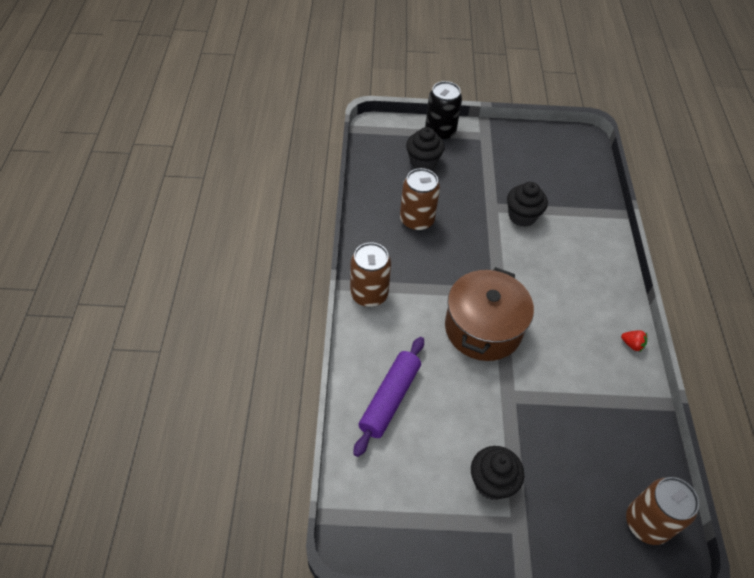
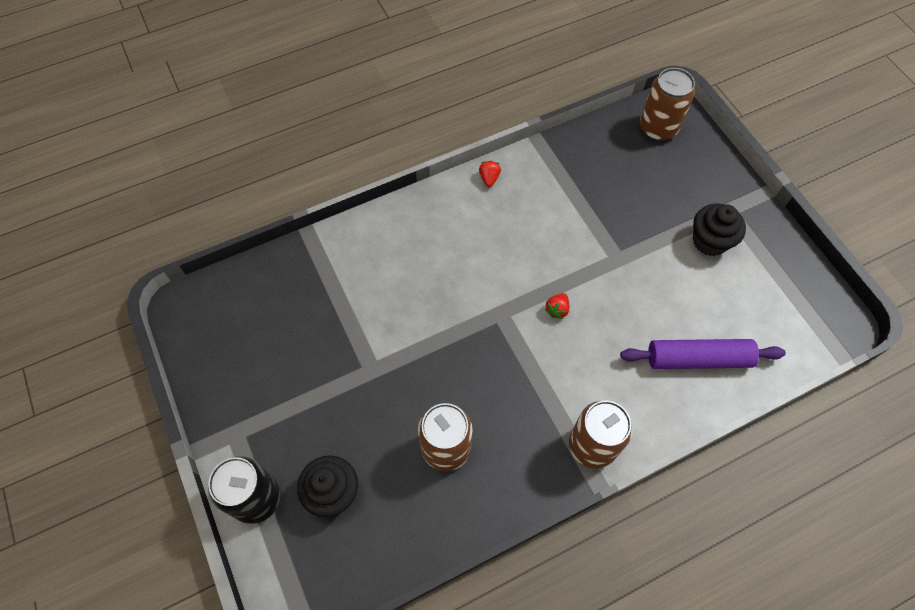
camera: 115 degrees left, 10 degrees up
brown pot [445,267,534,361] -> red strawberry [545,293,570,319]
black cupcake [507,182,548,227] -> none

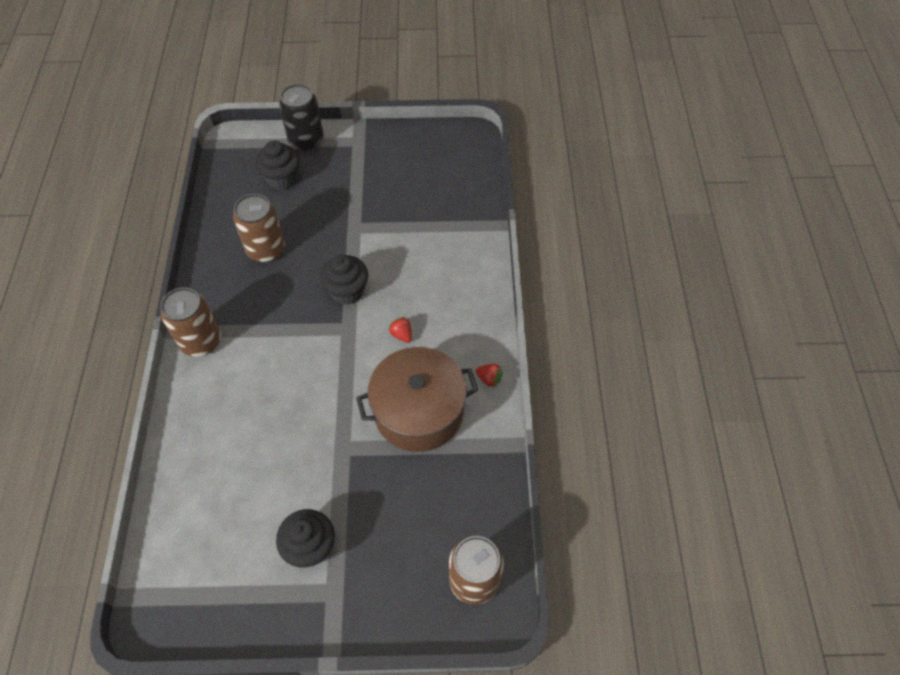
camera: 115 degrees right, 5 degrees down
red strawberry [545,293,570,319] -> red strawberry moved to [389,317,412,343]
purple rolling pin [620,339,786,369] -> none
none -> black cupcake [320,255,368,305]
none -> brown pot [356,347,478,452]

